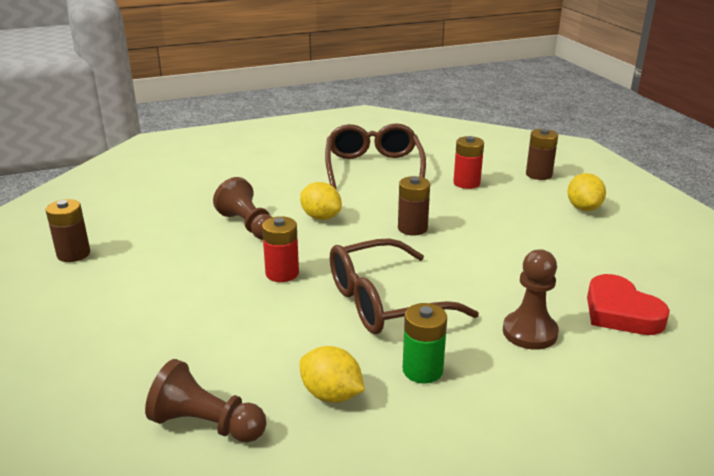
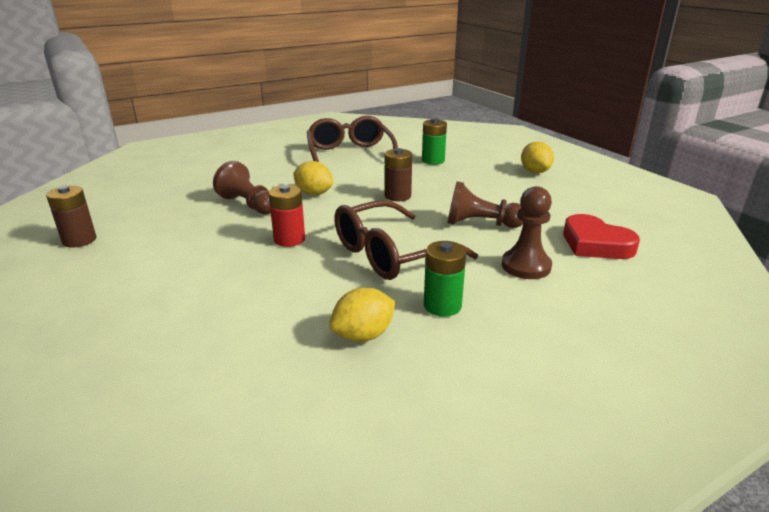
camera: 10 degrees left, 0 degrees up
brown pawn [145,359,266,442] -> brown pawn moved to [447,181,524,228]
yellow lemon [300,346,365,403] -> yellow lemon turned 60 degrees counterclockwise [329,287,396,342]
red battery [453,136,484,189] -> green battery [422,118,447,165]
brown battery [526,129,558,180] -> none

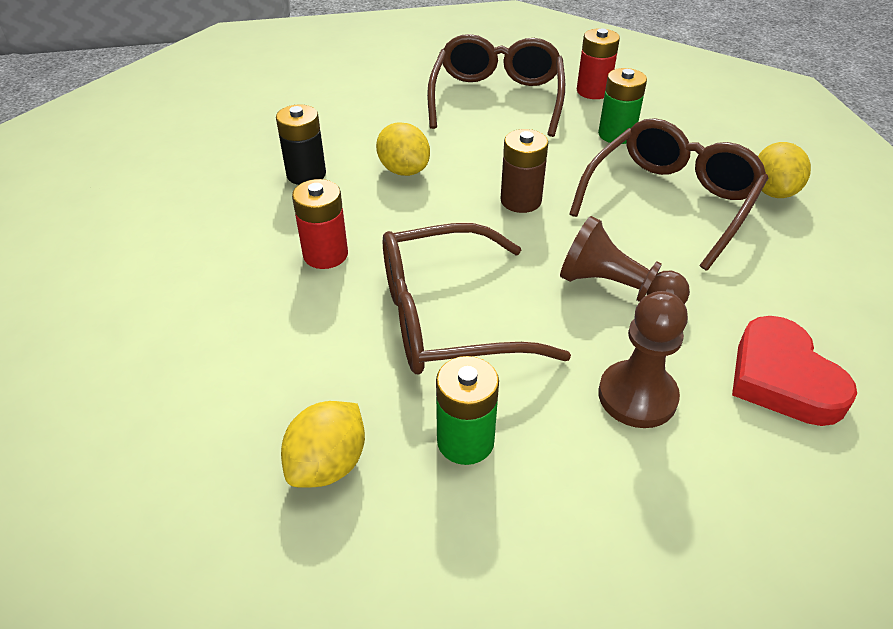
camera: 20 degrees right, 15 degrees up
brown battery [46,186,97,248] -> none
brown pawn [213,161,271,215] -> black battery [276,105,326,185]
yellow lemon [329,287,396,342] -> yellow lemon turned 45 degrees counterclockwise [281,401,365,488]
none -> brown glasses [569,118,768,271]
none -> red battery [577,28,620,99]

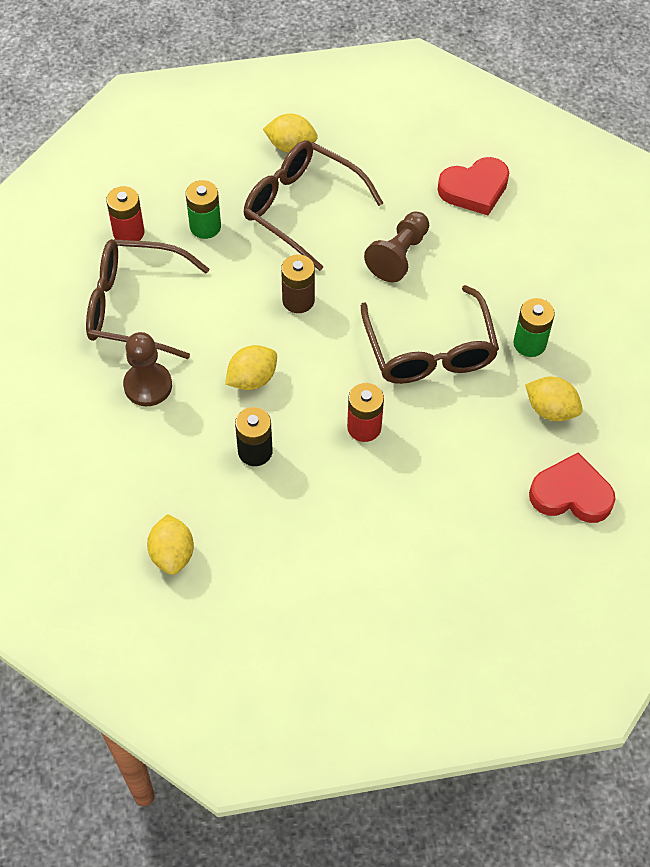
camera: 90 degrees left, 15 degrees up
brown pawn [598,291,688,428] -> brown pawn moved to [123,332,172,406]
none -> yellow lemon [147,514,194,575]
none -> red heart [529,453,616,523]

